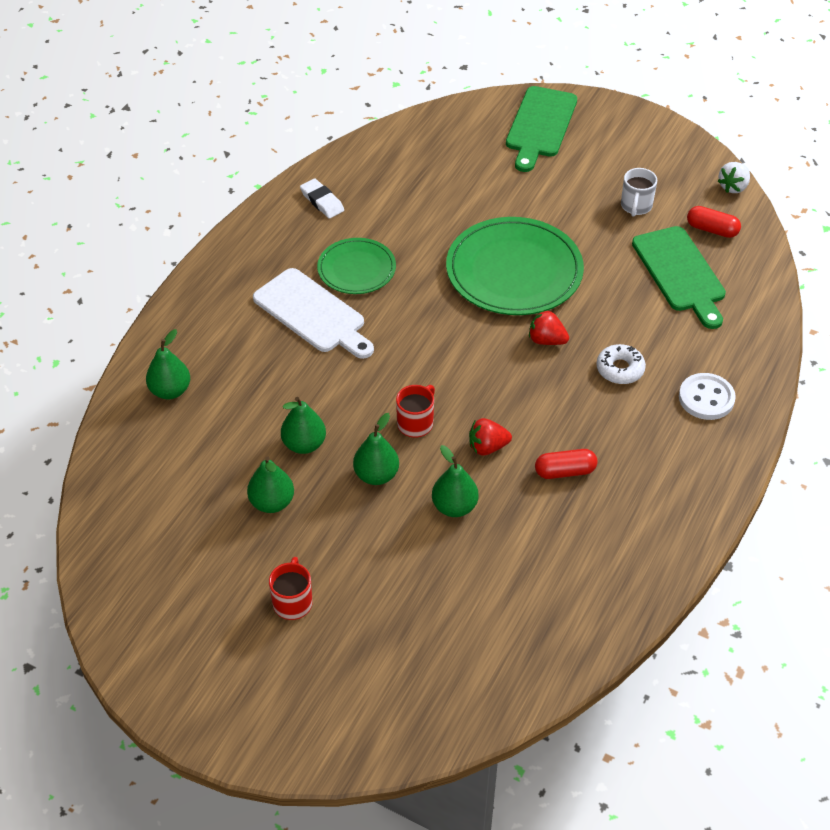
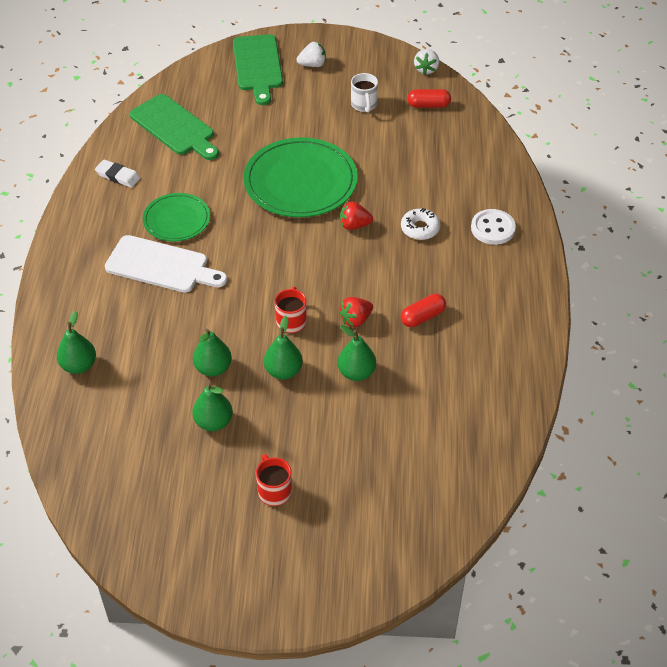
camera: 25 degrees left, 0 degrees up
green cutting board [632,226,726,329] -> green cutting board moved to [130,94,219,160]
none -> white strawberry [297,42,326,67]

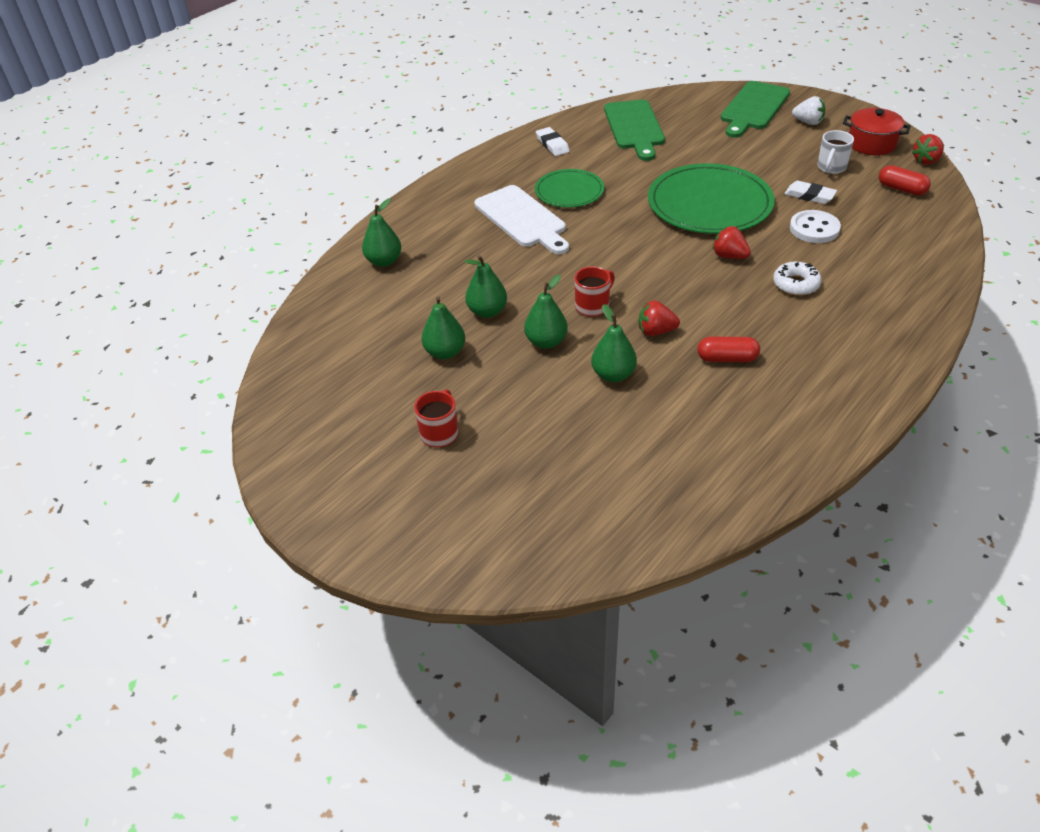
camera: 40 degrees right, 5 degrees down
white strawberry [414,49,439,75] -> red strawberry [912,134,944,165]
white button [471,209,516,245] -> white button moved to [790,210,841,243]
none -> white eraser [784,181,837,204]
none -> red pot [843,108,910,155]

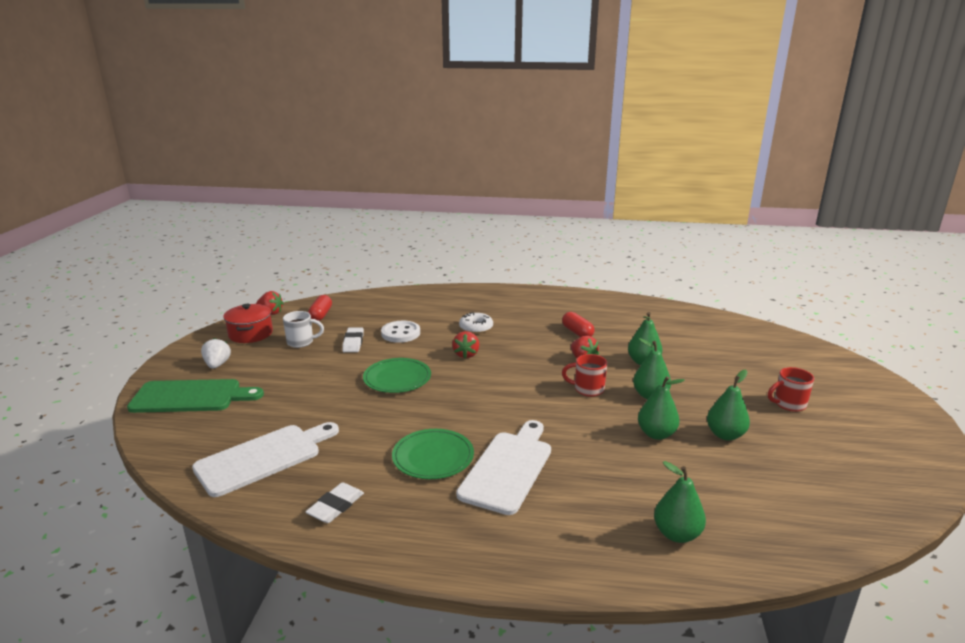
camera: 125 degrees left, 20 degrees down
green cutting board [604,100,665,161] -> white cutting board [192,422,339,497]
green plate [648,163,775,234] -> green plate [363,358,431,393], size x0.58

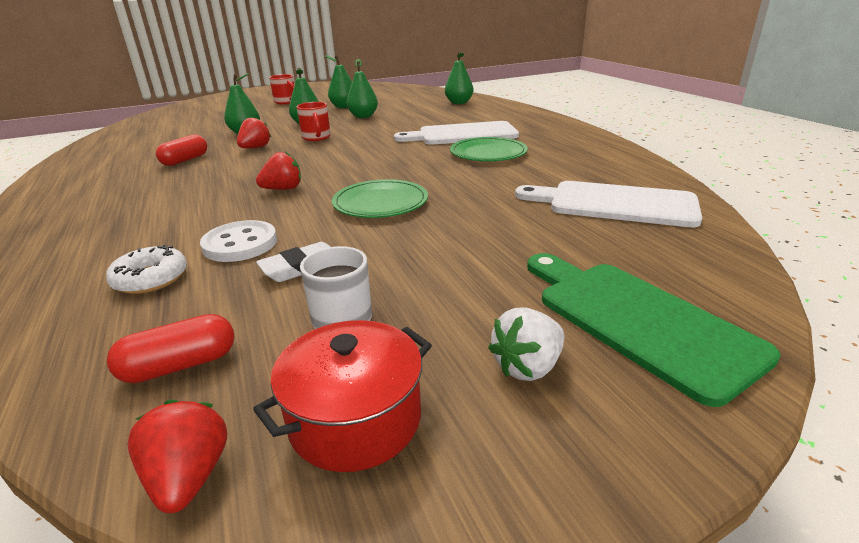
camera: 120 degrees left, 5 degrees up
white eraser [305,482,364,523] -> none
white donut [459,312,493,334] -> white donut moved to [106,245,187,294]

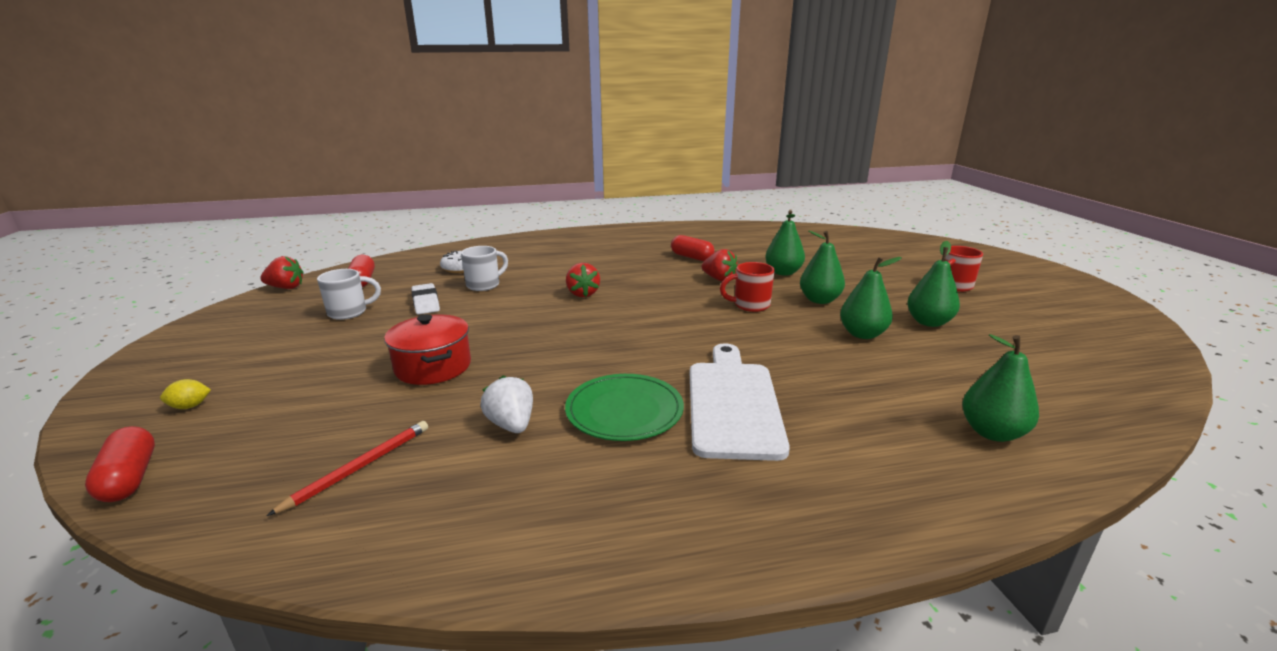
camera: 100 degrees right, 5 degrees down
white button [200,220,277,262] -> white mug [461,246,508,291]
red pot [253,320,432,472] -> red pot moved to [384,314,471,385]
green plate [332,179,428,218] -> none
white strawberry [488,307,565,381] -> white strawberry moved to [480,375,533,433]
white cutting board [515,181,702,227] -> red pencil [267,421,428,516]
green cutting board [527,253,781,407] -> yellow lemon [160,379,211,409]
none -> red capsule [85,426,155,502]

